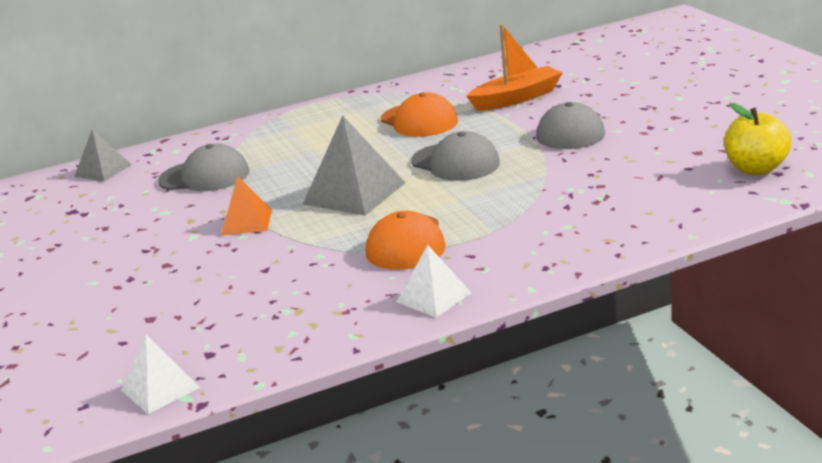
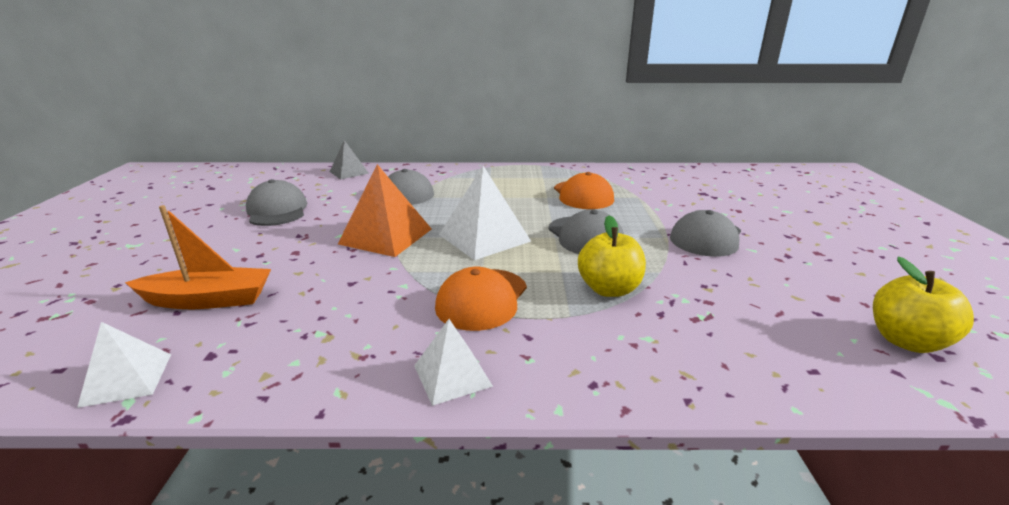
camera: 20 degrees right, 0 degrees up
orange pyramid [221,176,272,236] -> orange pyramid [338,164,432,257], size x1.68
grey pyramid [303,116,405,216] -> white pyramid [439,166,531,260]
orange boat [467,24,562,111] -> orange boat moved to [125,205,271,309]
none -> grey cap [246,179,307,226]
none -> yellow apple [578,215,646,297]

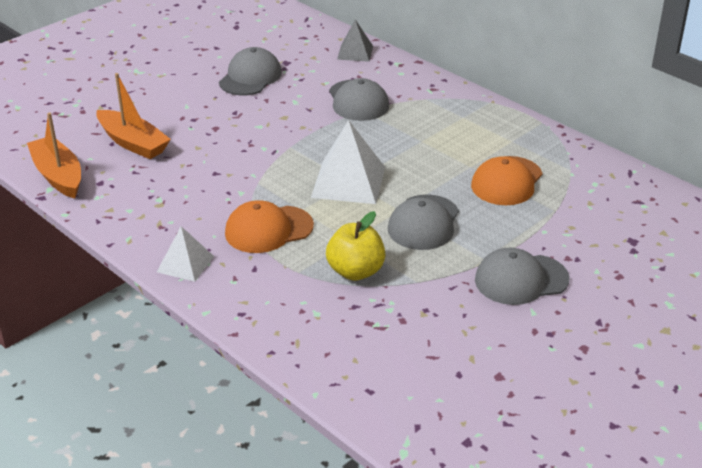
camera: 45 degrees right, 10 degrees up
white pyramid [77,322,171,408] -> orange boat [27,113,81,199]
orange pyramid [338,164,432,257] -> none
yellow apple [873,256,974,353] -> none

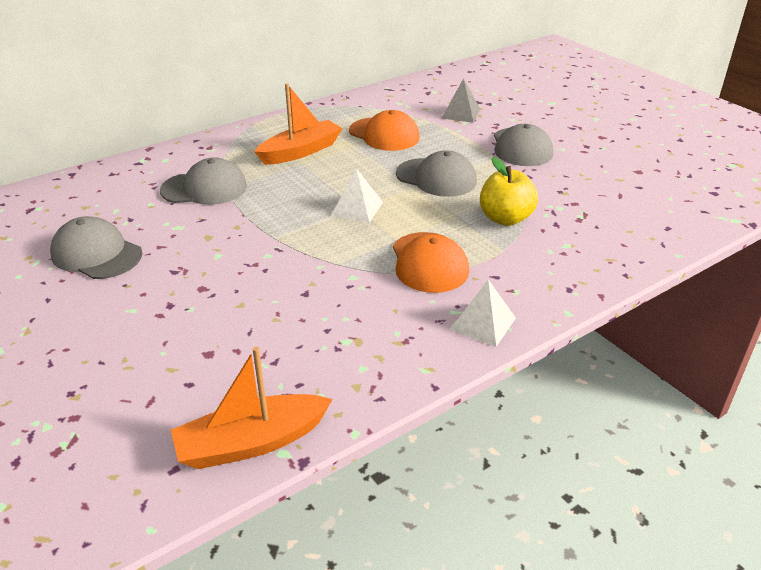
camera: 80 degrees left, 0 degrees up
orange boat [96,73,171,159] -> orange boat moved to [254,83,343,165]
white pyramid [311,120,385,204] -> white pyramid [331,168,383,223], size x0.60
grey pyramid [337,20,373,62] -> grey pyramid moved to [442,78,480,123]

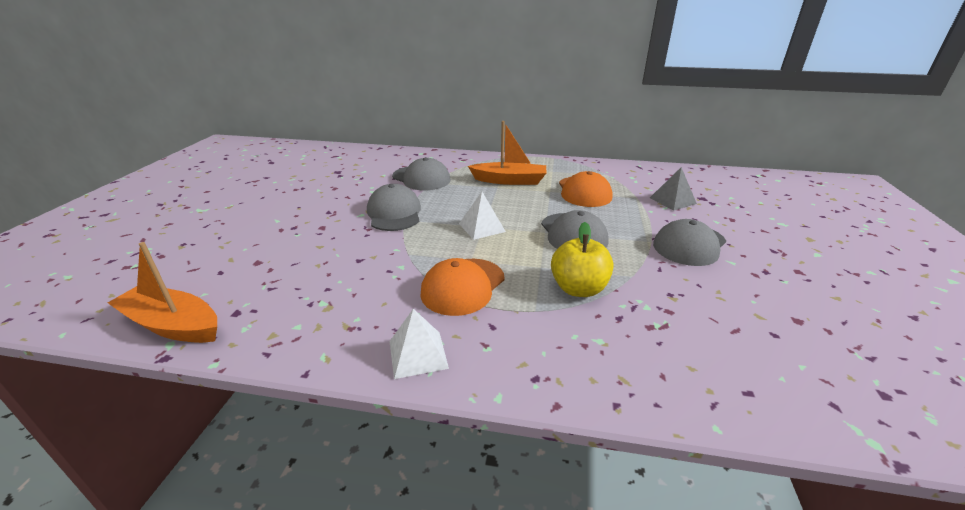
camera: 45 degrees right, 5 degrees down
grey cap [50,216,142,279] -> grey cap moved to [367,184,421,231]

